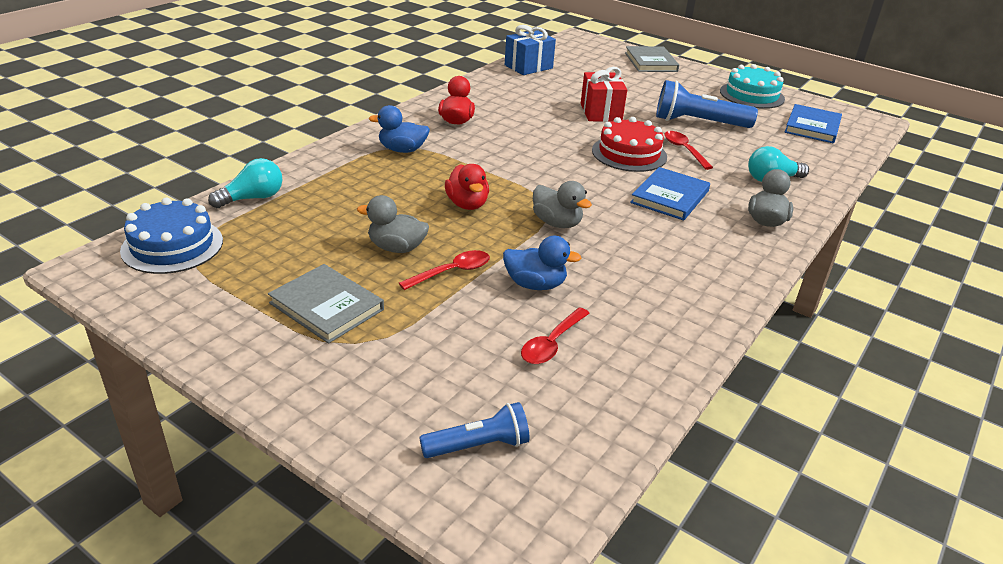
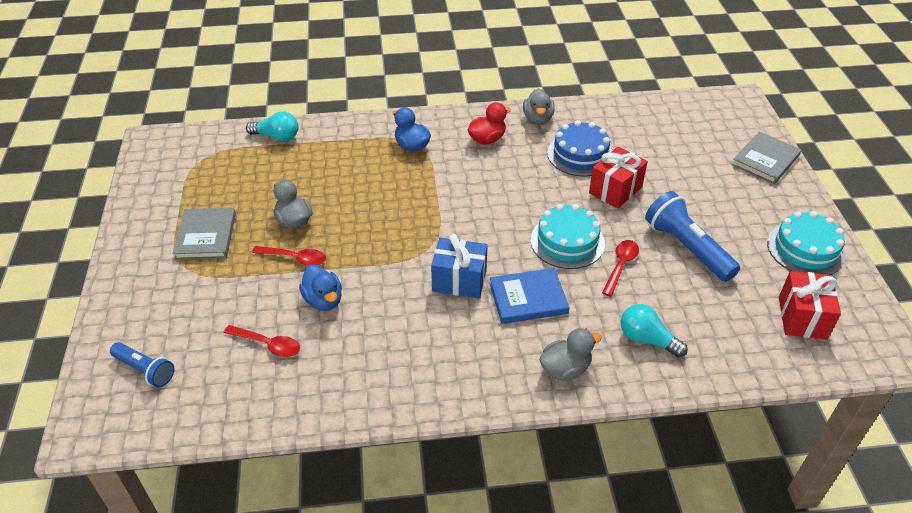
camera: 50 degrees right, 10 degrees up
blue cake [120,198,223,274] -> blue cake moved to [547,120,613,176]
red duck [445,164,489,210] -> none
blue gift [505,25,556,75] -> blue gift moved to [431,234,488,298]
red spoon [521,307,590,364] -> red spoon turned 150 degrees counterclockwise [224,325,300,357]
grey duck [533,181,592,228] -> grey duck moved to [523,88,555,125]
red cake [592,117,667,172] -> turquoise cake [531,204,605,269]
blue book [785,104,842,143] -> red gift [779,271,841,340]

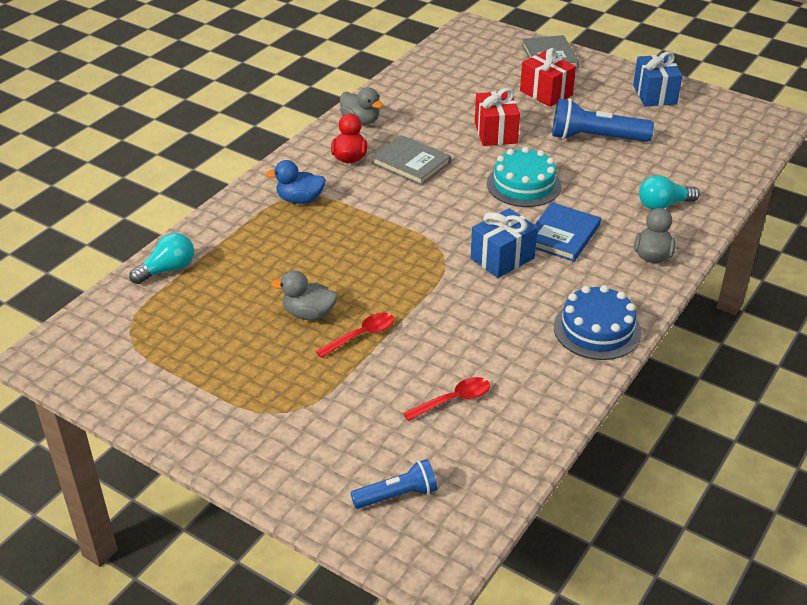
camera: 50 degrees left, 5 degrees down
grey book [173,208,236,260] -> grey book moved to [371,135,451,186]
blue duck [299,265,342,311] -> none
blue cake [547,120,613,176] -> blue cake moved to [554,285,641,360]
red spoon [602,240,639,297] -> none
turquoise cake [767,211,846,275] -> blue gift [633,52,682,107]
red gift [779,271,841,340] -> red gift moved to [520,48,576,107]

